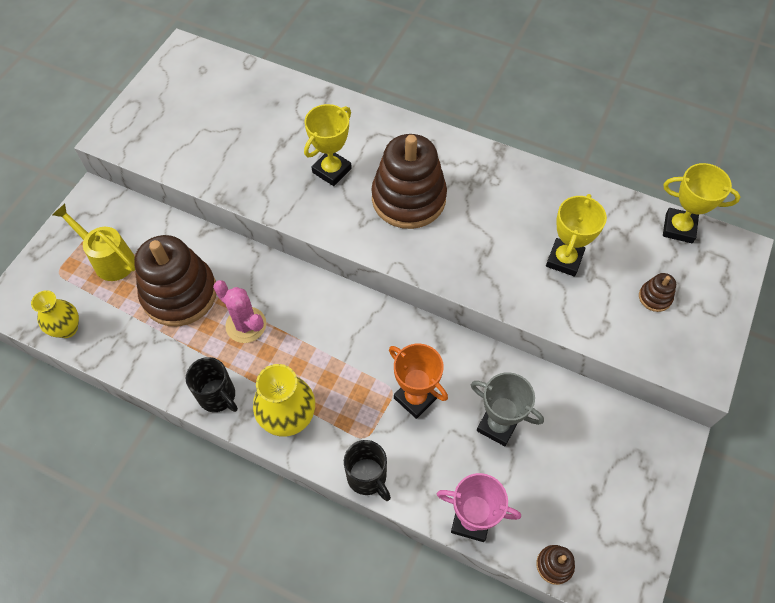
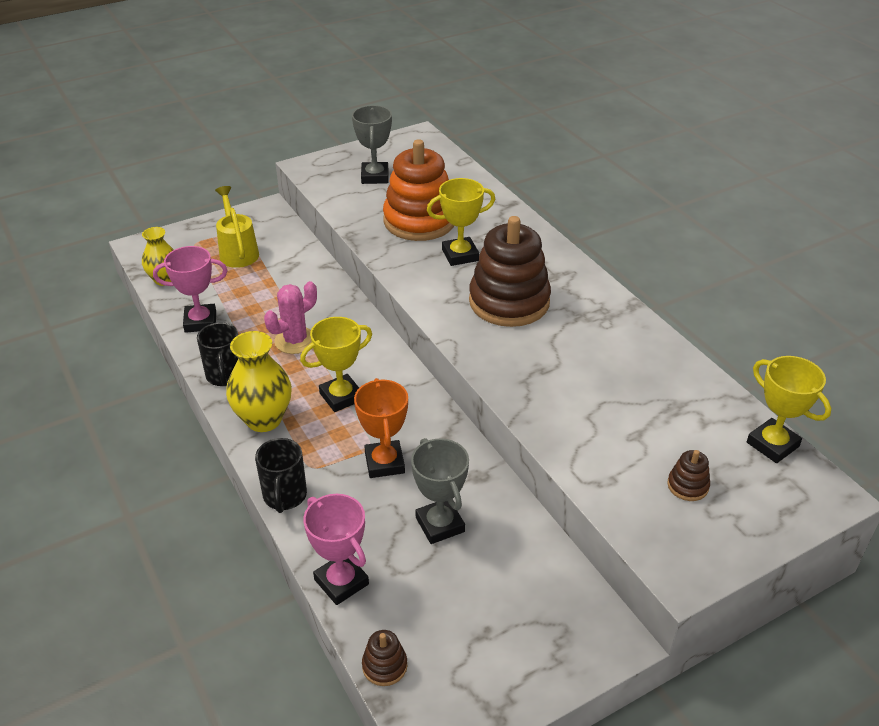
camera: 35 degrees right, 20 degrees down
brown stacking toy [134,235,216,326] -> none
pink cactus [213,280,266,343] -> pink cactus turned 60 degrees clockwise [264,281,317,354]
yellow trophy [546,194,607,277] -> yellow trophy moved to [300,317,372,412]
none -> pink trophy [153,246,228,333]
none -> grey trophy [352,105,392,184]
none -> orange stacking toy [383,139,454,241]

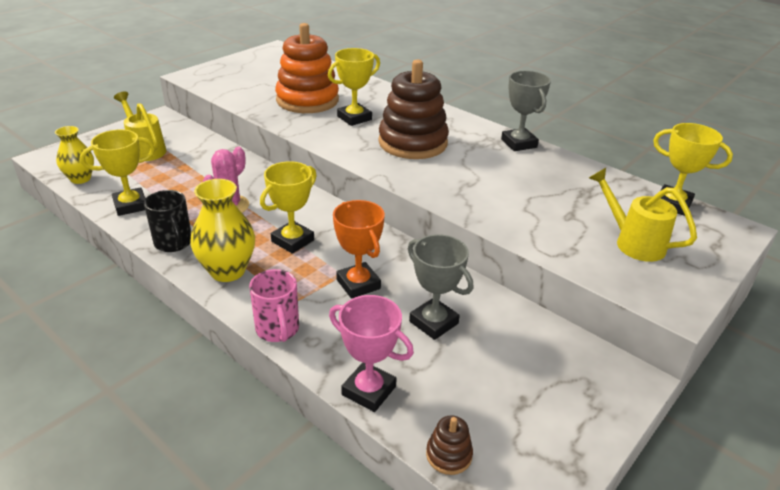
camera: 20 degrees left, 5 degrees down
pink trophy [153,246,228,333] -> yellow trophy [80,129,155,216]
black mug [255,438,307,513] -> pink mug [249,269,299,342]
grey trophy [352,105,392,184] -> grey trophy moved to [501,71,551,151]
brown stacking toy [667,450,710,501] -> yellow watering can [589,168,697,262]

